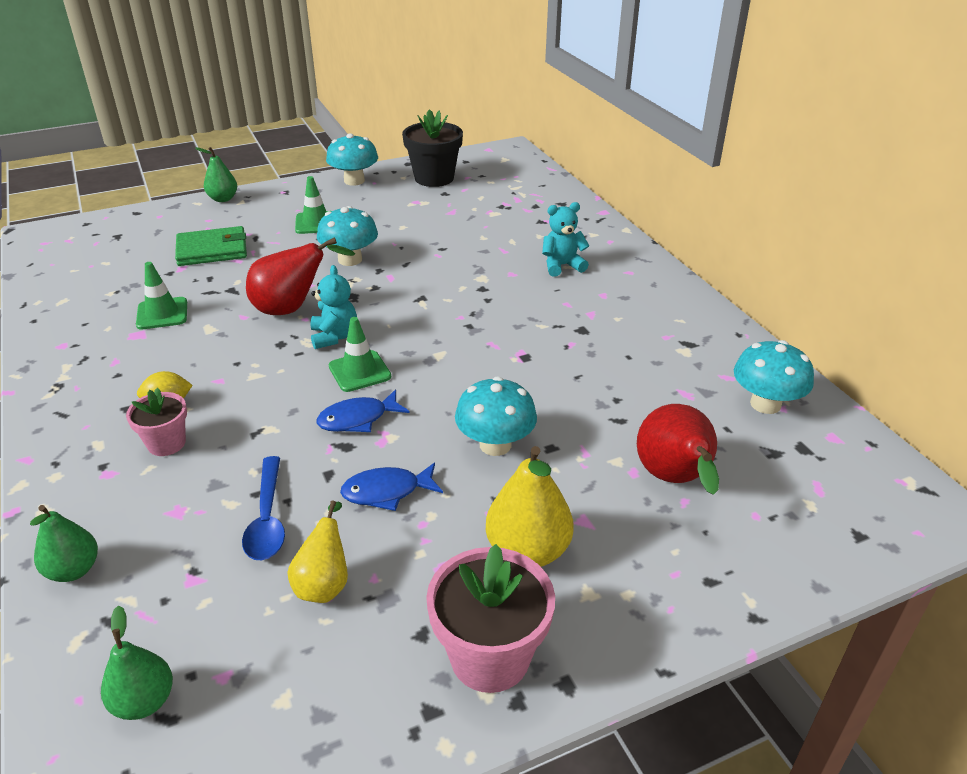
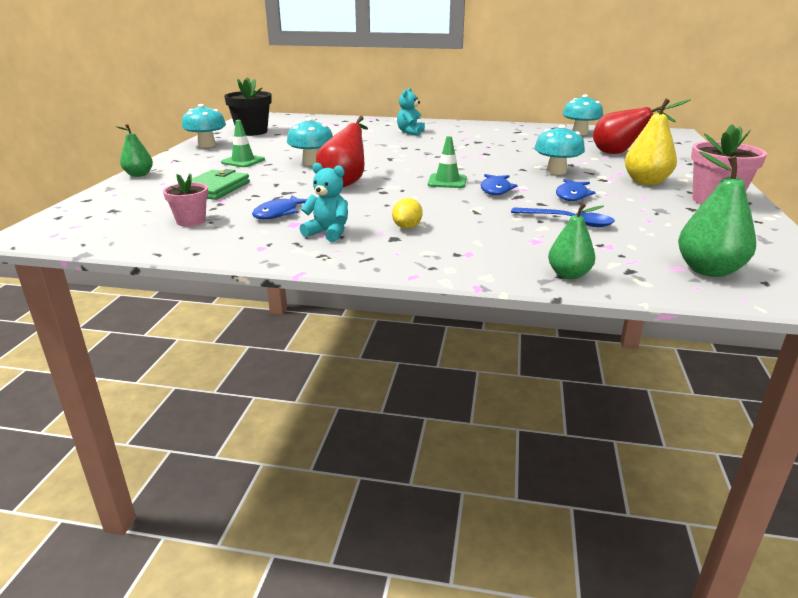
camera: 55 degrees left, 10 degrees down
green pear [101,605,173,720] -> green pear [678,151,756,277], size x1.54
pink flower pot [126,388,187,456] -> pink flower pot moved to [163,173,208,227]
green traffic cone [136,262,187,330] -> blue fish [252,195,307,219]
yellow pear [287,500,348,603] -> none
turquoise teddy bear [311,265,357,349] -> turquoise teddy bear moved to [300,163,348,242]

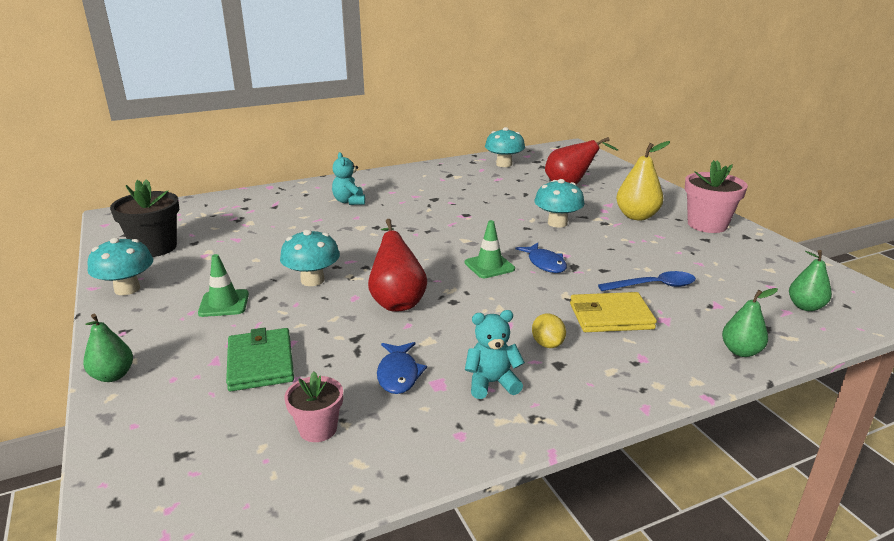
camera: 35 degrees left, 0 degrees up
blue fish [556,179,596,201] -> none
green pear [678,151,756,277] -> green pear [789,250,832,311], size x0.65
none -> yellow wallet [570,292,657,332]

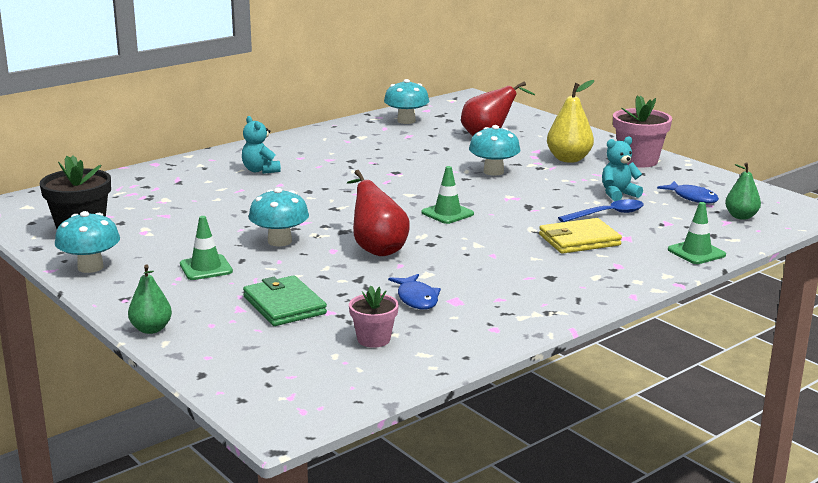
camera: 15 degrees left, 5 degrees down
turquoise teddy bear [465,310,525,399] -> turquoise teddy bear moved to [602,136,643,201]
blue fish [516,243,567,273] -> blue fish moved to [657,181,719,204]
yellow lemon [532,313,566,348] -> none
green pear [722,288,778,357] -> green traffic cone [668,202,726,264]

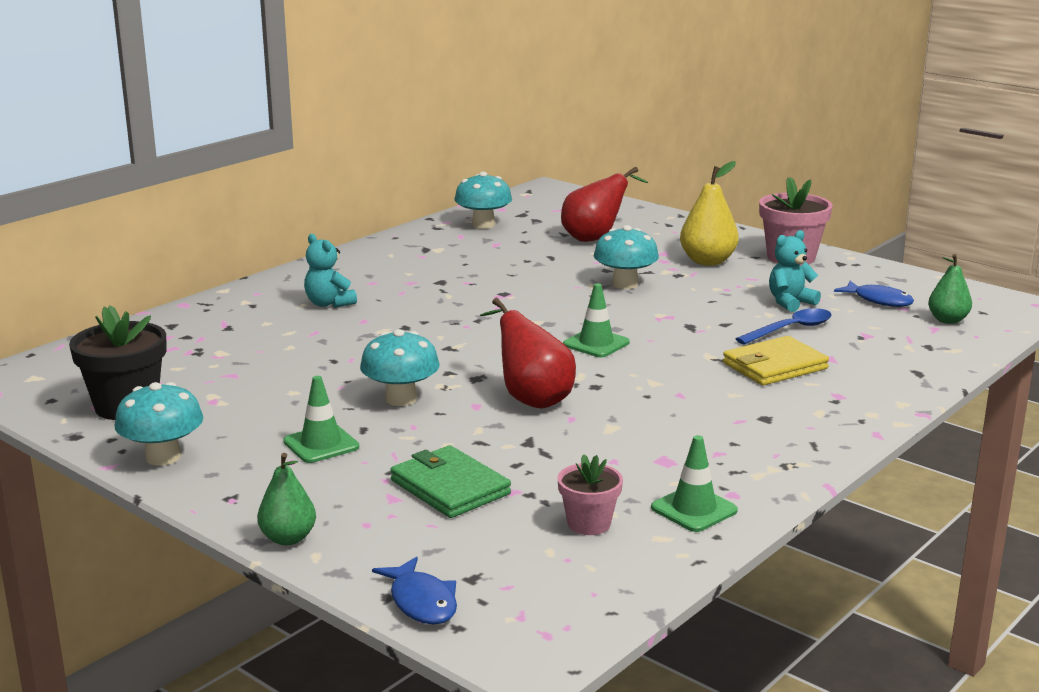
camera: 10 degrees left, 0 degrees up
blue fish [388,274,441,310] -> blue fish moved to [372,556,457,625]
green traffic cone [668,202,726,264] -> green traffic cone moved to [651,435,738,532]

